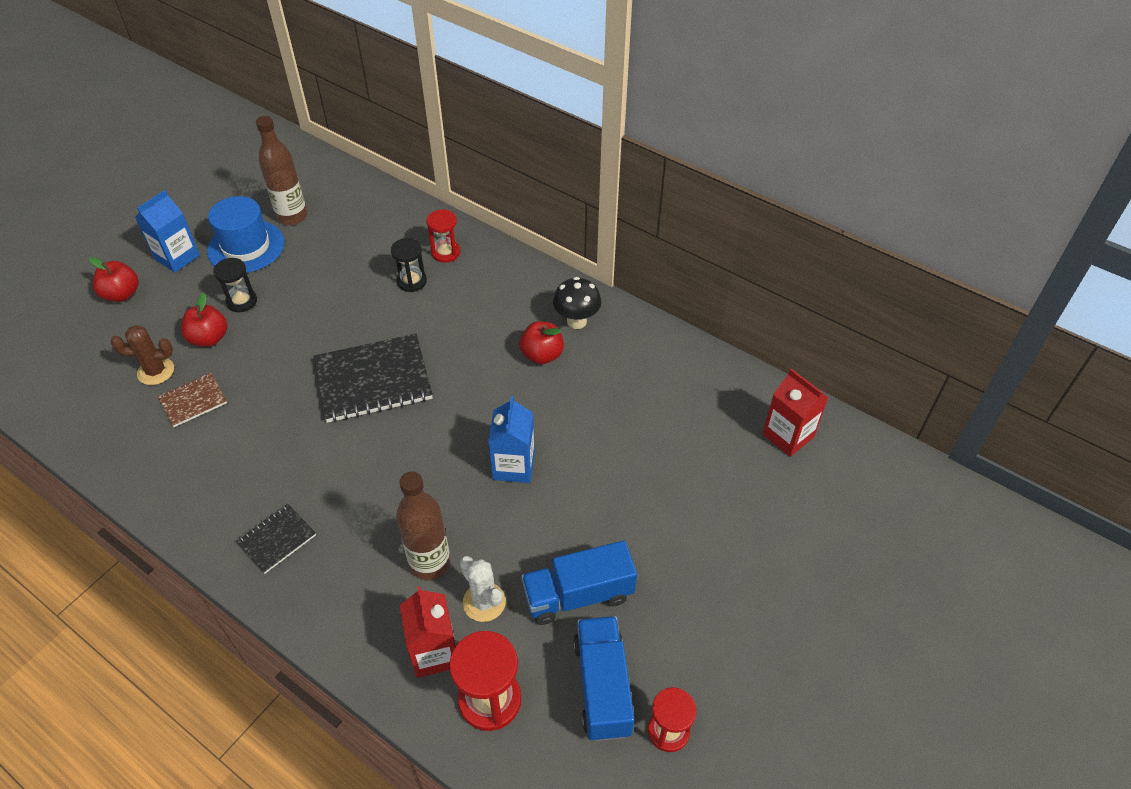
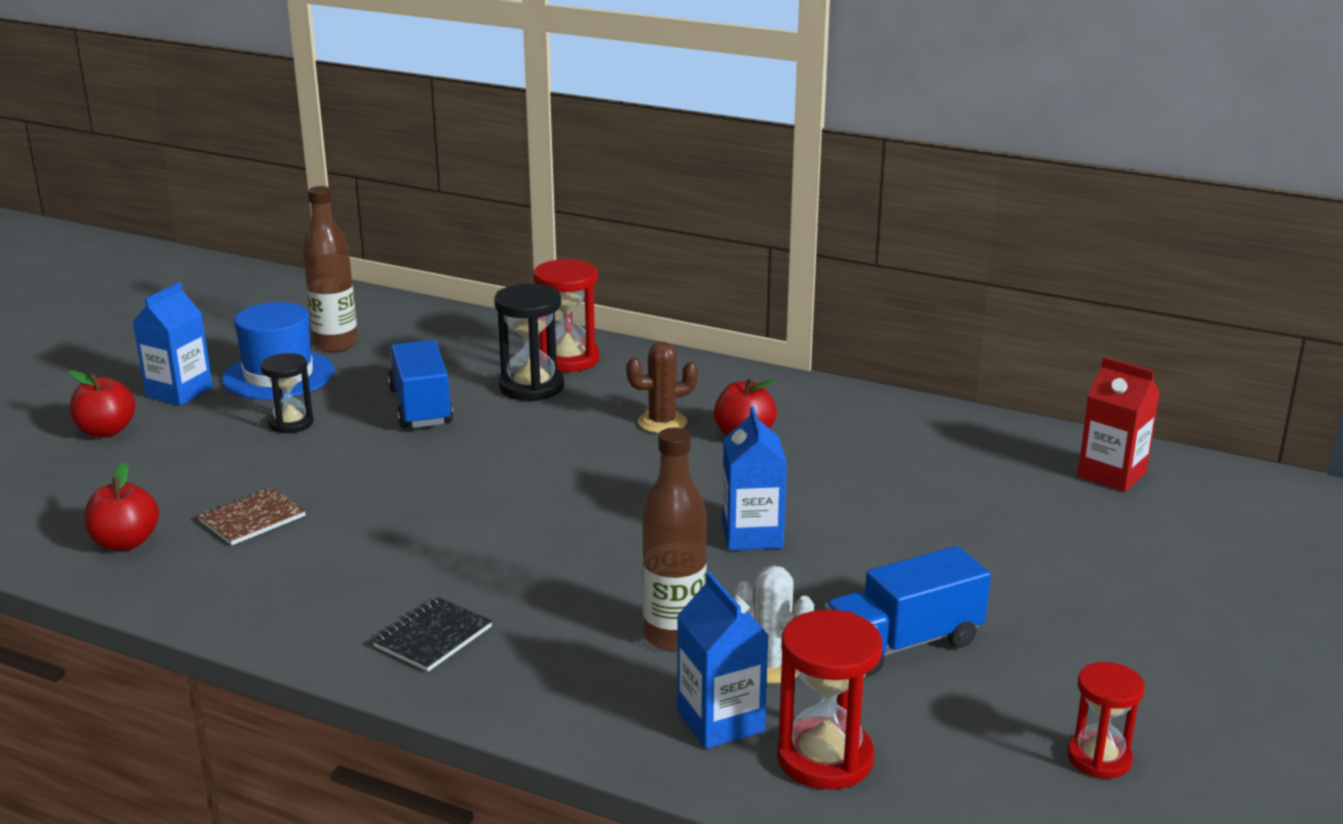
camera: 10 degrees left, 25 degrees down
brown cactus [110,325,174,385] -> brown cactus moved to [626,341,698,433]
red apple [181,292,227,347] -> red apple moved to [85,463,159,551]
black notebook [313,334,433,423] -> none
black hourglass [391,238,427,292] -> black hourglass [494,283,564,401], size x1.53
red carton [400,586,456,678] -> blue carton [677,572,769,749]
red hourglass [426,209,460,263] -> red hourglass [533,259,600,372], size x1.53
black mushroom [553,277,601,329] -> none
blue truck [573,616,635,741] -> blue truck moved to [388,340,453,428]

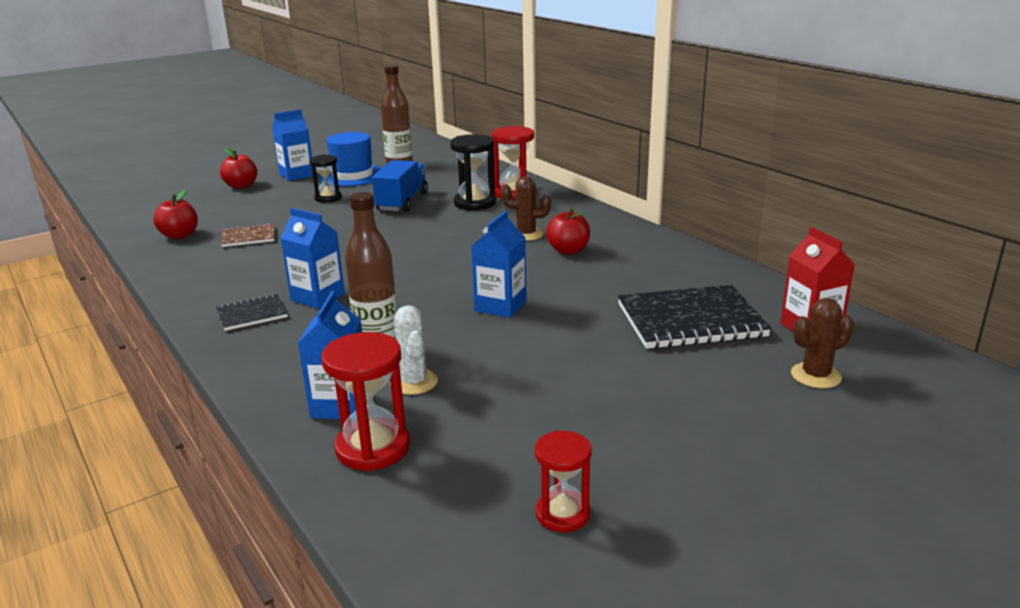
camera: 30 degrees right, 0 degrees up
blue truck [824,546,991,676] -> none
none -> blue carton [280,208,345,309]
none -> black notebook [618,285,771,349]
none -> brown cactus [791,298,854,388]

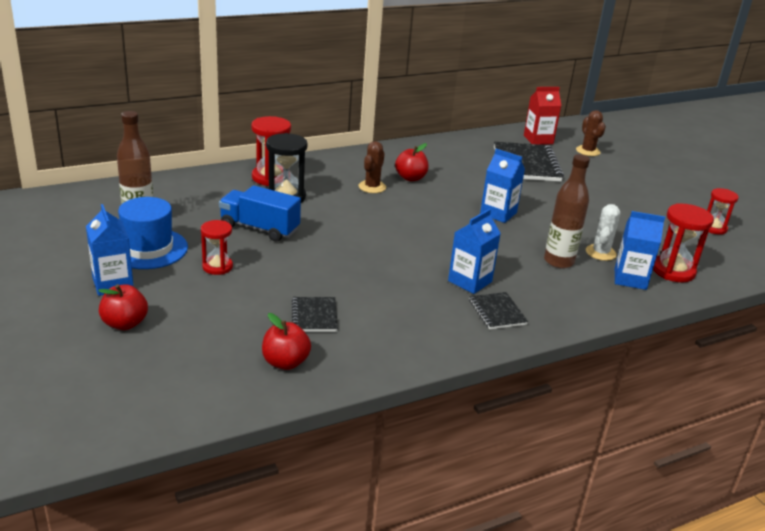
camera: 85 degrees left, 5 degrees up
brown notebook [221,223,274,247] -> black notebook [292,297,338,332]
black hourglass [309,155,342,203] -> red hourglass [201,220,233,275]
white cactus [390,305,438,395] -> white cactus turned 60 degrees counterclockwise [586,204,620,261]

